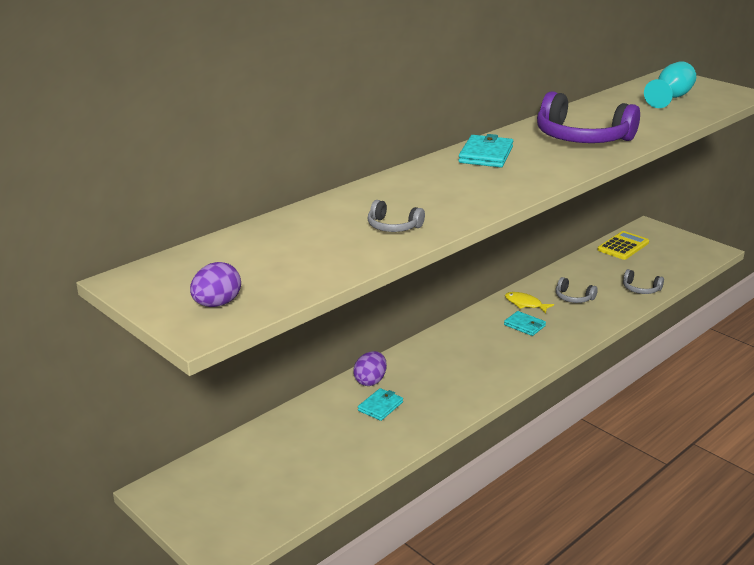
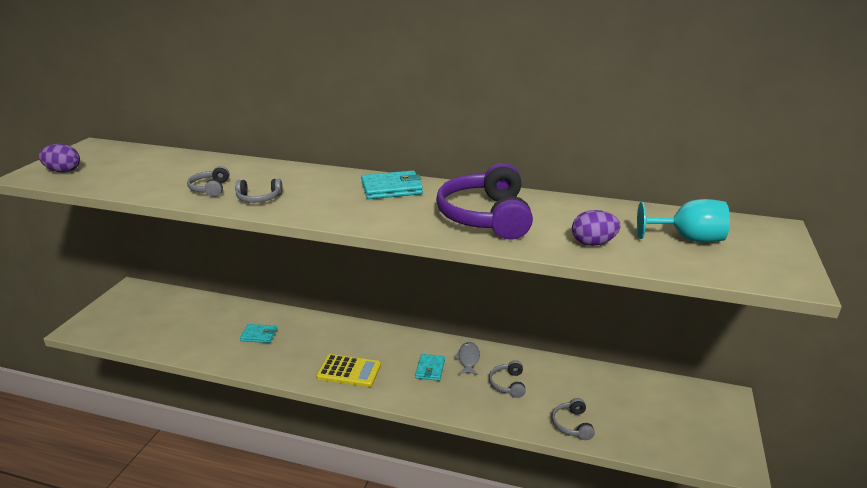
camera: 60 degrees right, 0 degrees up
purple egg [353,351,387,386] -> purple egg moved to [572,210,620,246]
yellow fish [505,292,554,313] -> grey fish [453,342,480,375]
yellow calculator [597,231,649,260] -> yellow calculator moved to [316,354,381,387]
none -> grey headphones [235,179,283,203]

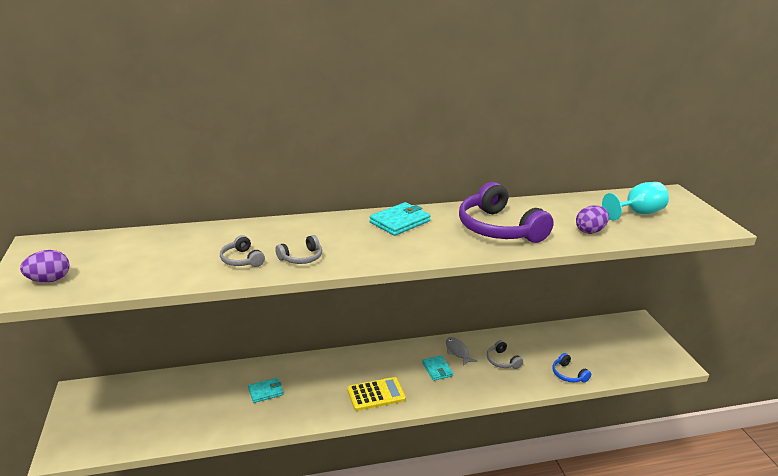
camera: 30 degrees left, 0 degrees up
grey headphones [552,398,595,440] -> blue headphones [552,353,591,383]

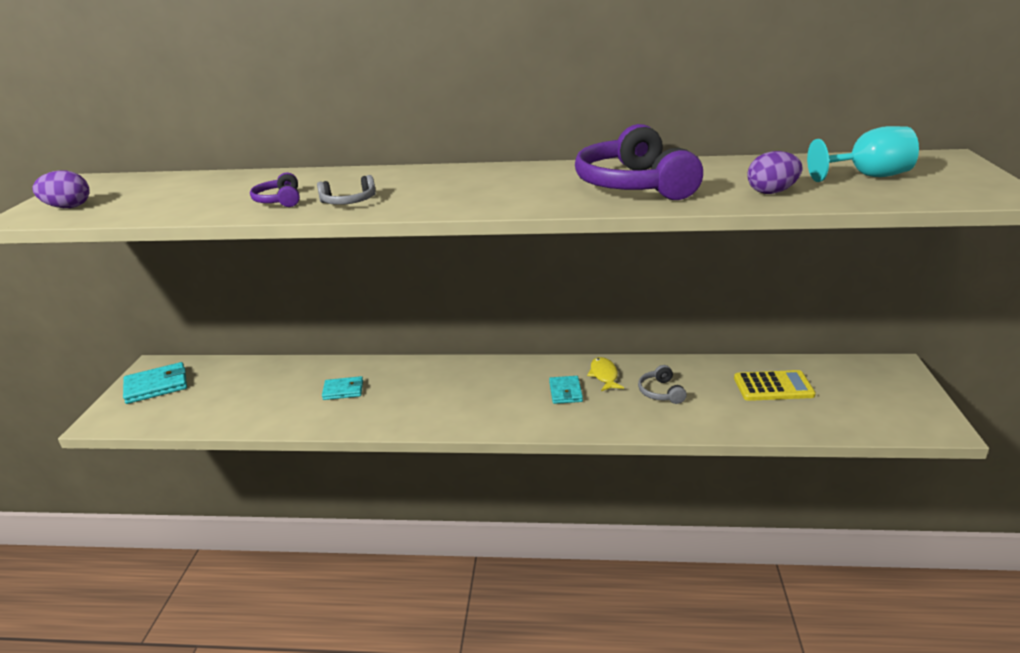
camera: 20 degrees right, 0 degrees up
grey headphones [220,235,265,267] -> purple headphones [250,173,300,207]
yellow calculator [347,377,406,411] -> yellow calculator moved to [734,370,816,401]
turquoise wallet [370,202,431,236] -> turquoise wallet moved to [123,362,187,404]
grey fish [446,337,477,366] -> yellow fish [587,357,624,391]
blue headphones [552,353,591,383] -> none

